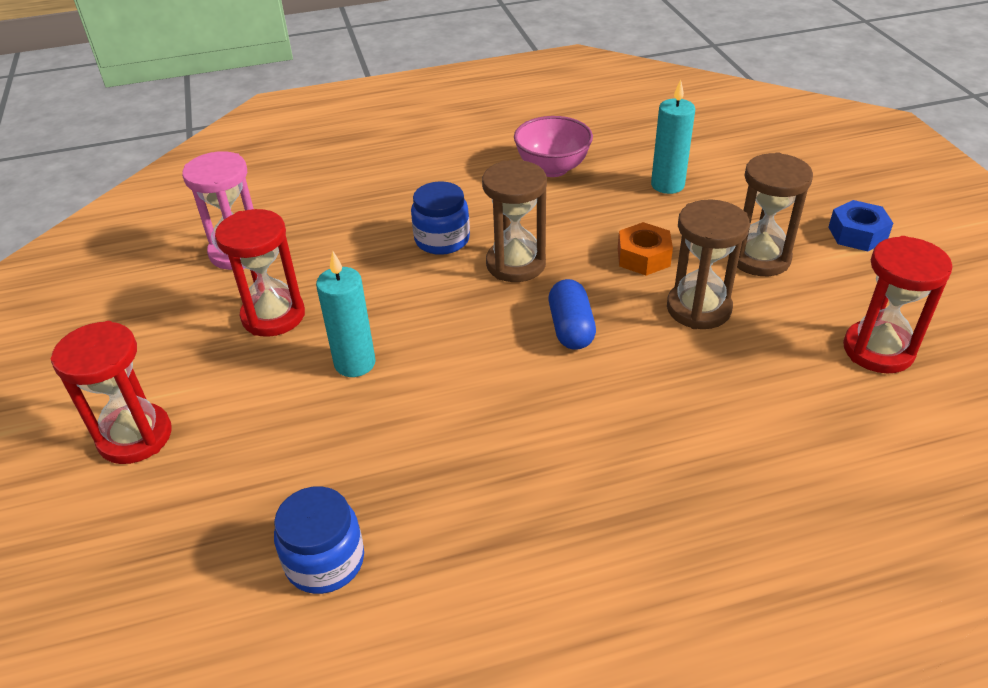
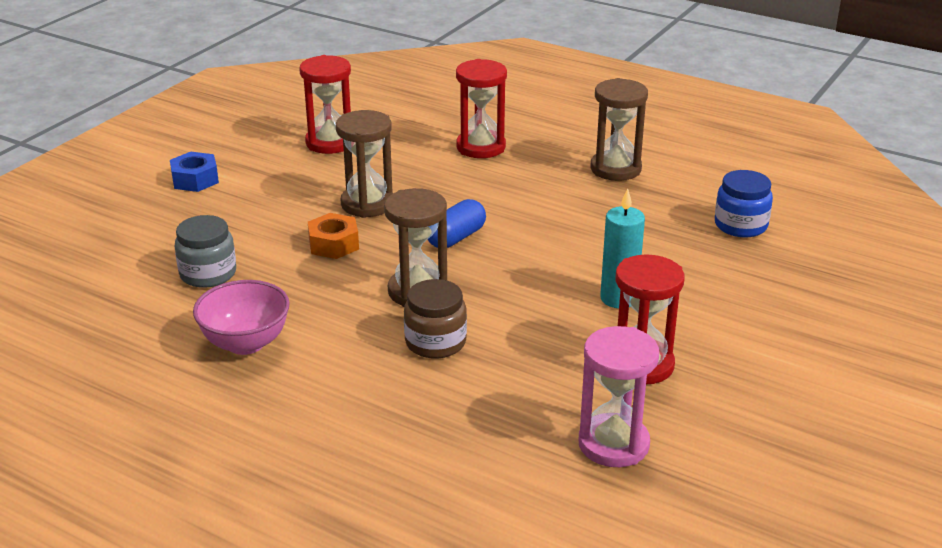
camera: 135 degrees left, 10 degrees down
red hourglass [51,321,172,464] -> red hourglass moved to [456,59,507,158]
blue jar [411,181,470,255] -> brown jar [404,279,467,359]
turquoise candle [651,80,695,194] -> grey jar [175,215,236,288]
brown hourglass [737,152,813,276] -> brown hourglass moved to [590,78,648,181]

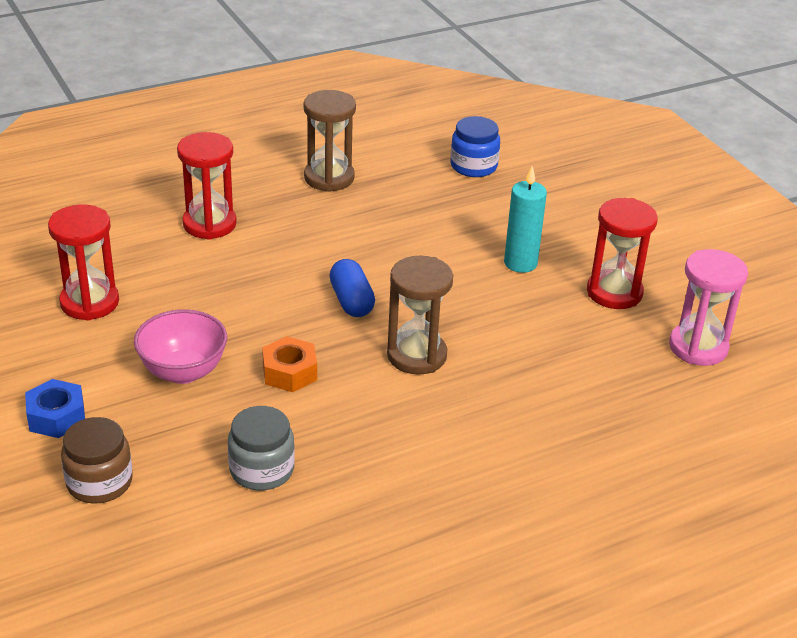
camera: 60 degrees left, 5 degrees up
pink bowl [193,280,290,355] -> pink bowl moved to [134,309,227,384]
brown hourglass [336,110,393,218] -> none
brown jar [404,279,467,359] -> brown jar moved to [61,417,133,504]

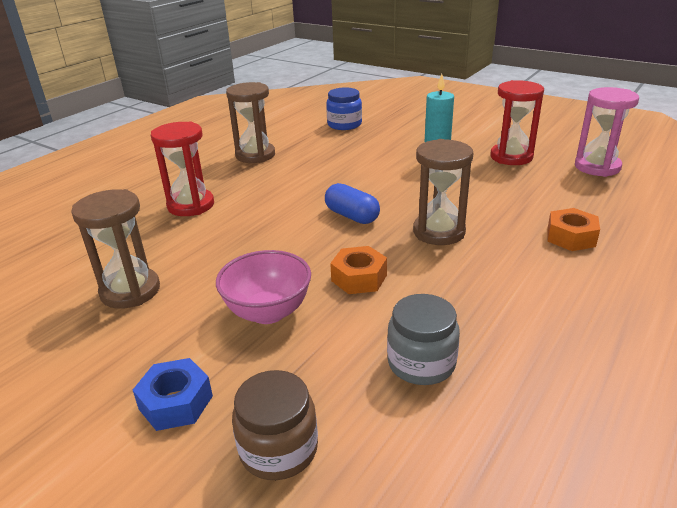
camera: 25 degrees left, 5 degrees down
red hourglass [48,204,119,321] -> brown hourglass [71,189,160,309]
none -> orange nut [547,208,600,251]

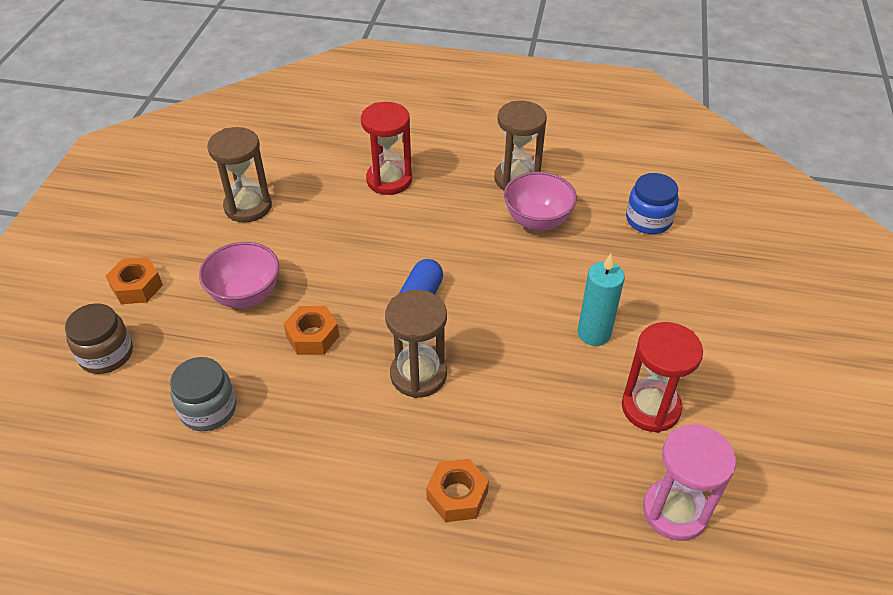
camera: 65 degrees right, 15 degrees up
blue nut [133,358,213,431] -> orange nut [106,257,163,304]
none -> pink bowl [504,172,577,231]

